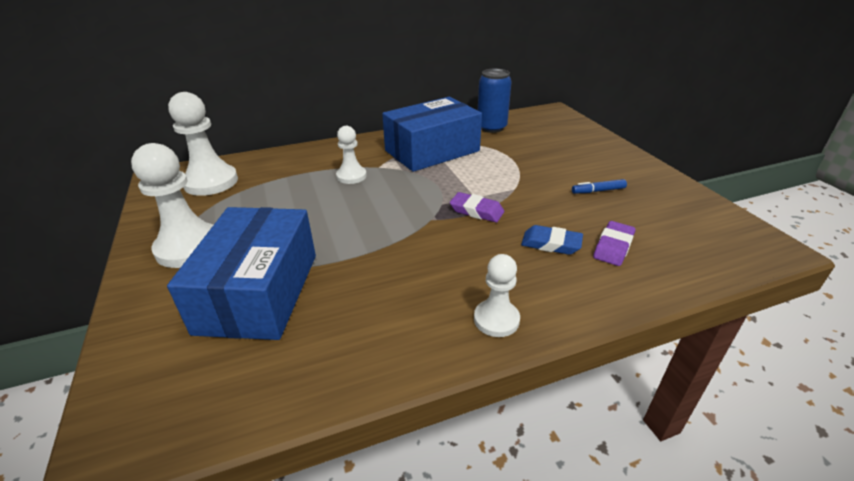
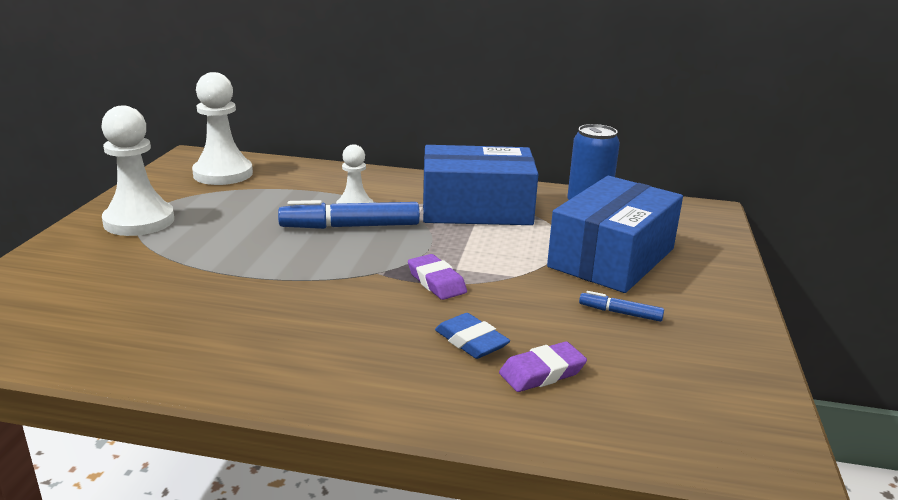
camera: 30 degrees right, 10 degrees down
blue box [167,207,316,340] -> blue box moved to [547,176,683,293]
white pawn [474,254,520,337] -> none
none -> blue marker [278,200,420,229]

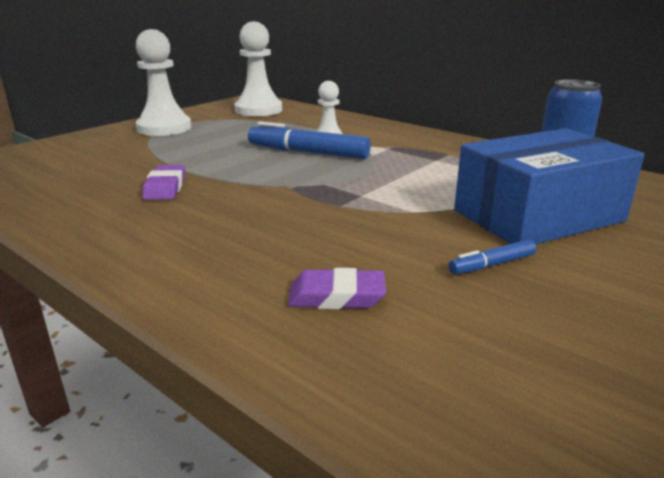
camera: 30 degrees right, 0 degrees up
purple eraser [408,254,467,300] -> purple eraser moved to [142,165,185,200]
blue box [423,145,538,225] -> none
blue eraser [435,313,510,359] -> none
blue marker [579,291,664,322] -> blue marker turned 75 degrees counterclockwise [449,239,536,274]

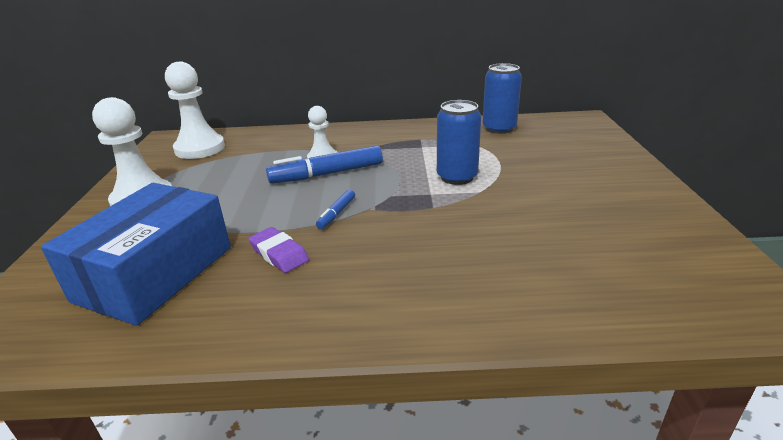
camera: 40 degrees left, 5 degrees up
purple eraser [288,268,386,309] -> none
blue marker [449,239,536,274] -> blue marker moved to [316,189,355,229]
blue box [454,128,644,244] -> blue box moved to [41,183,231,326]
none -> blue can [437,100,481,185]

